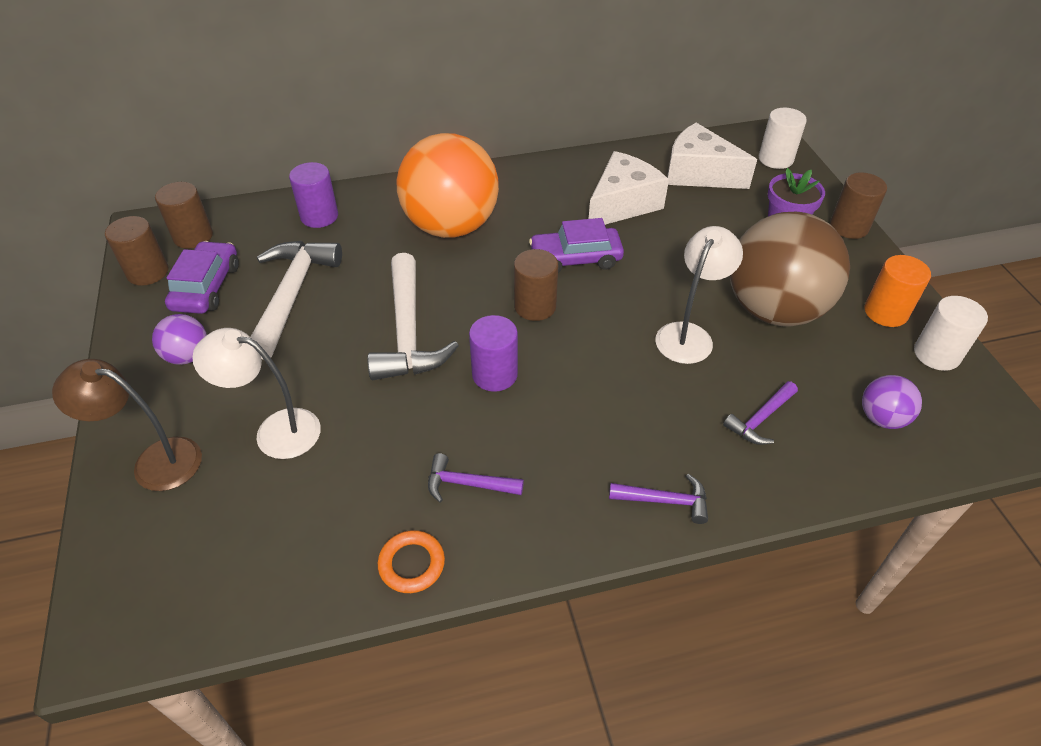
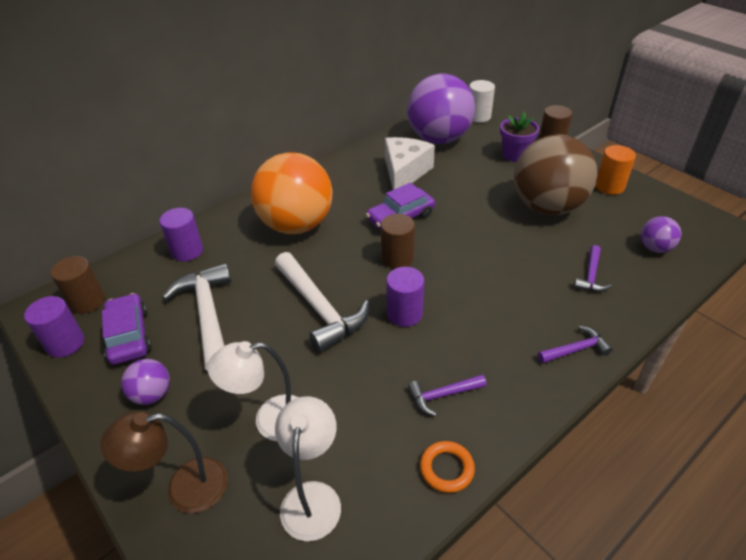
camera: 25 degrees left, 5 degrees down
brown cylinder [105,216,169,286] -> purple cylinder [24,296,84,358]
white lamp [655,226,743,364] -> white lamp moved to [275,396,341,541]
white cheese [667,123,757,189] -> purple ball [407,73,475,144]
white cylinder [914,296,988,371] -> none

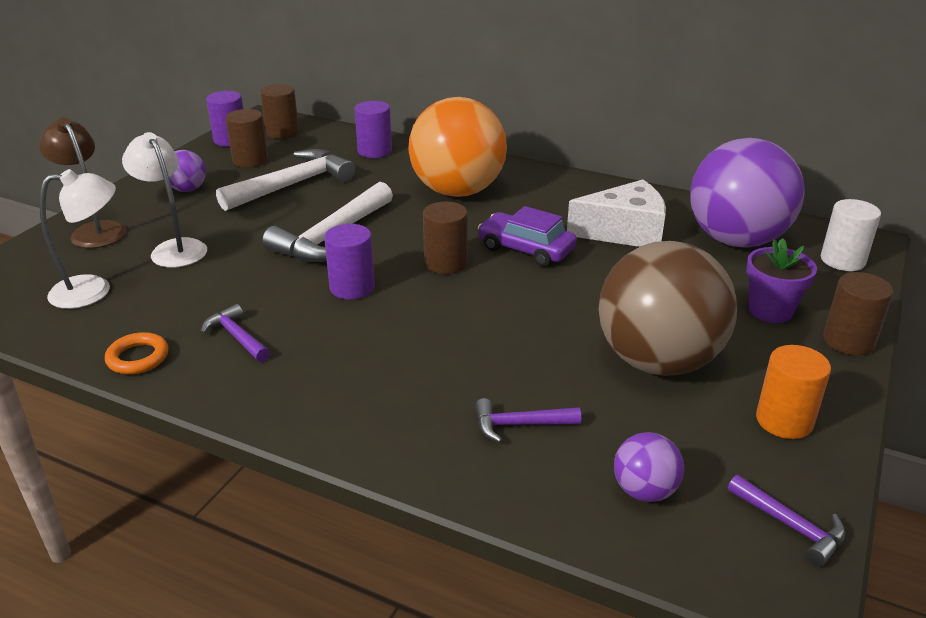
camera: 65 degrees right, 10 degrees down
purple car [102,293,152,365] -> brown cylinder [225,109,268,168]
purple hammer [538,326,613,364] -> purple hammer moved to [728,475,846,566]

